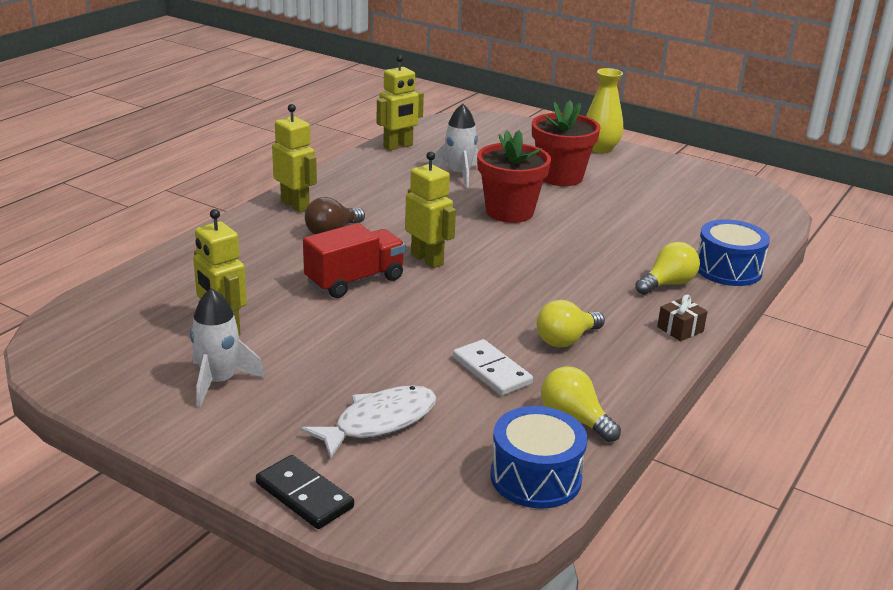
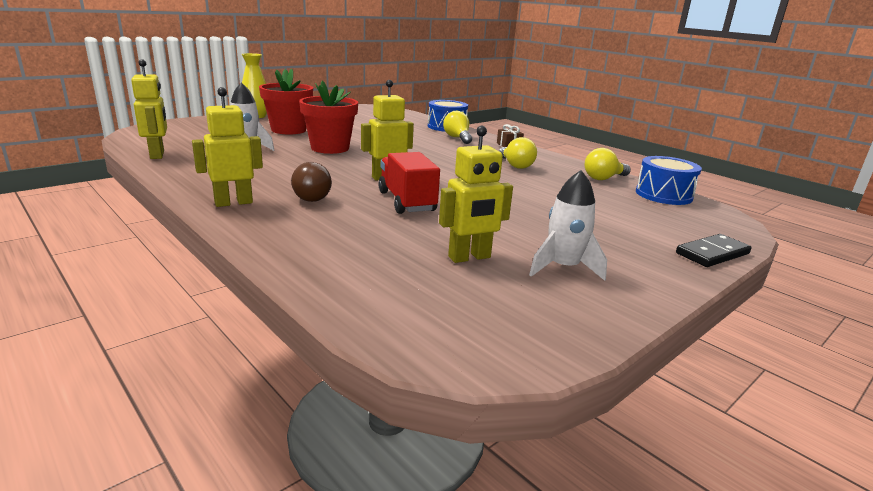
camera: 75 degrees left, 5 degrees down
white fish [301,385,436,459] -> none
white domino [453,339,533,396] -> none

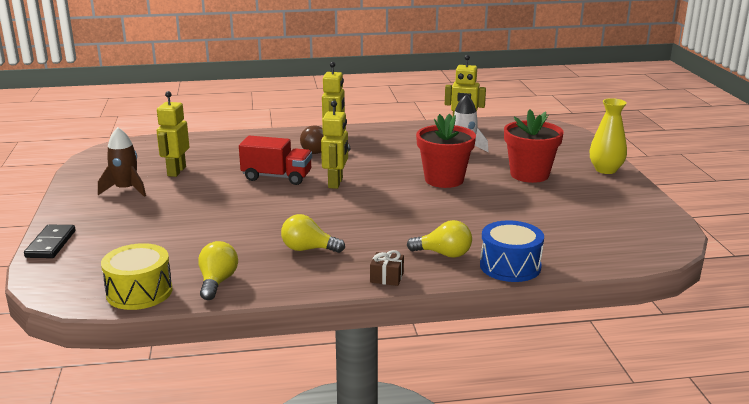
camera: 125 degrees right, 0 degrees up
white rocket [529,170,607,281] -> brown rocket [98,127,146,197]
blue drum [636,156,702,205] -> yellow drum [101,243,173,310]

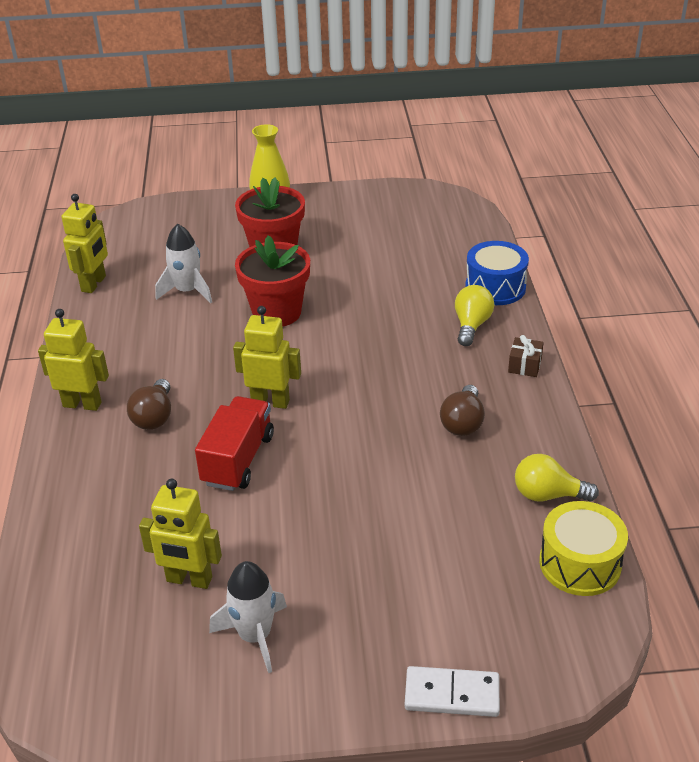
camera: 85 degrees left, 15 degrees up
black domino [24,225,76,258] -> white domino [405,666,500,717]
brown rocket [98,127,146,197] -> white rocket [209,561,287,673]
yellow light bulb [281,214,345,253] -> brown light bulb [440,385,485,436]

